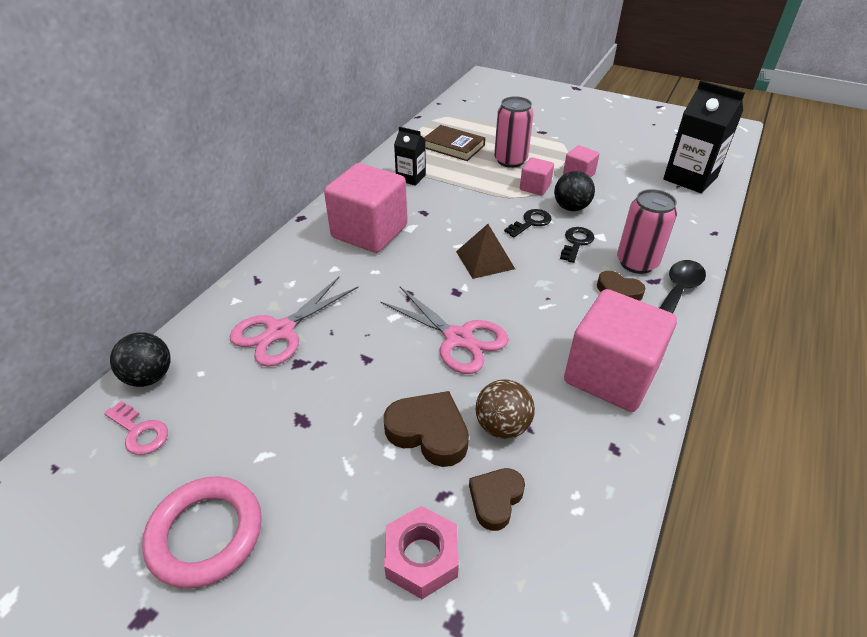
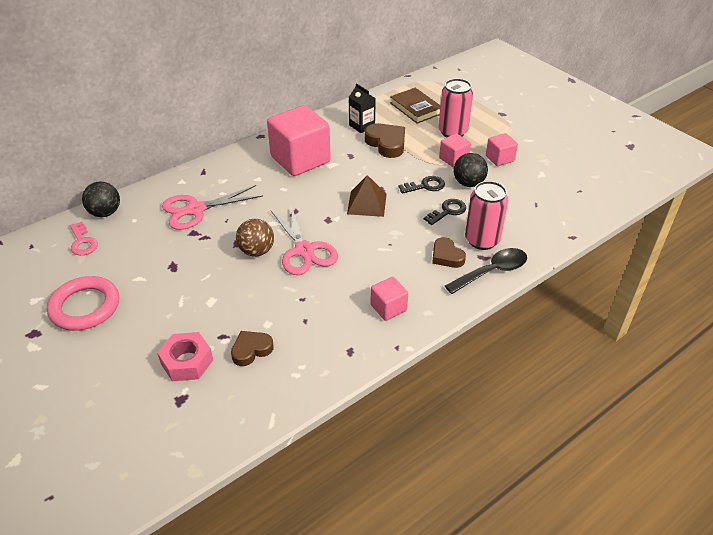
camera: 25 degrees right, 0 degrees up
brown heart [384,391,469,467] -> brown heart moved to [365,123,405,158]
brown ball [476,379,535,439] -> brown ball moved to [236,219,274,257]
pink cube [564,289,677,412] -> pink cube [370,277,408,321], size x0.48
black carton [663,80,745,193] -> none

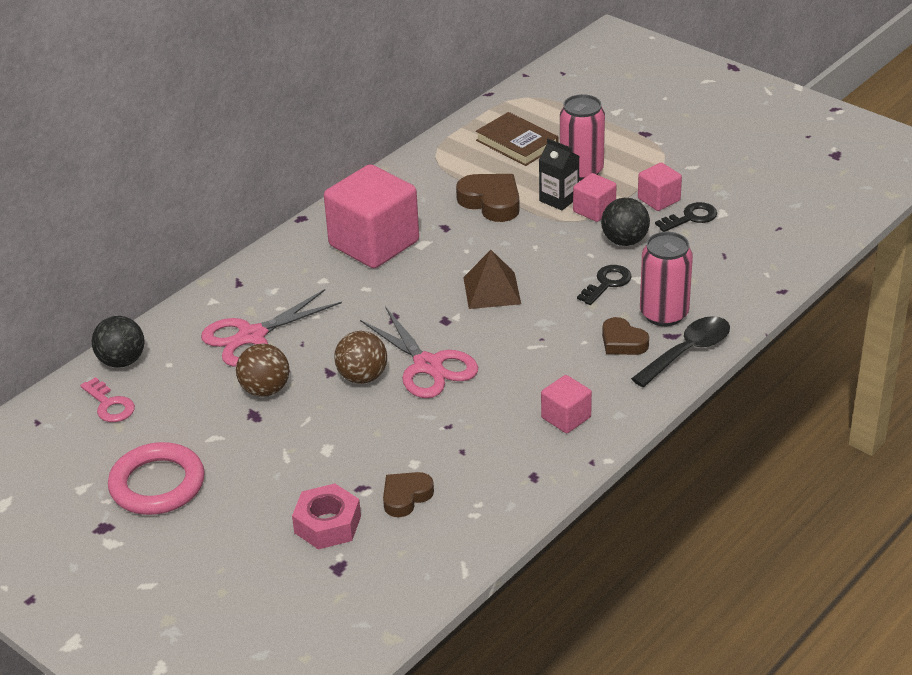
camera: 10 degrees left, 5 degrees down
black carton [349,83,376,133] -> black carton moved to [539,138,579,210]
black key [399,176,445,194] -> black key moved to [655,202,717,232]
none -> brown ball [236,343,290,397]

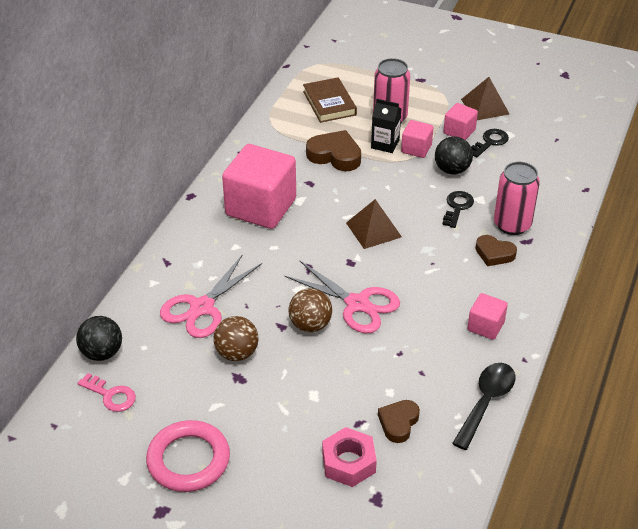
camera: 20 degrees left, 5 degrees up
brown book [476,112,558,166] -> brown book turned 45 degrees clockwise [303,77,357,123]
black spoon [631,316,730,387] -> black spoon moved to [452,363,516,450]
none -> brown pyramid [461,77,509,120]

